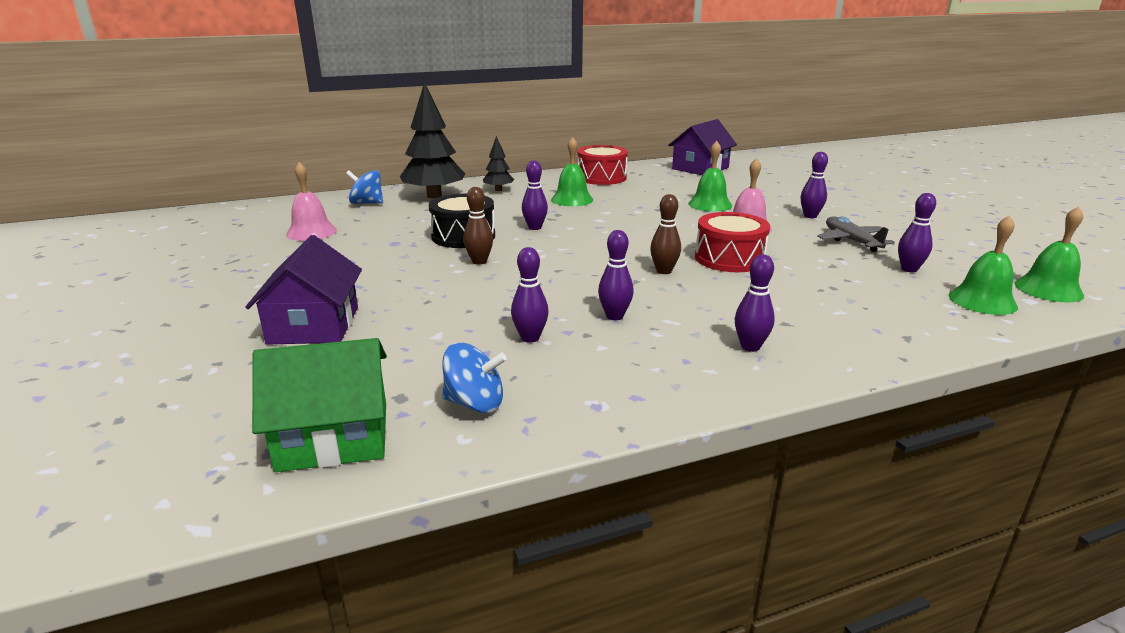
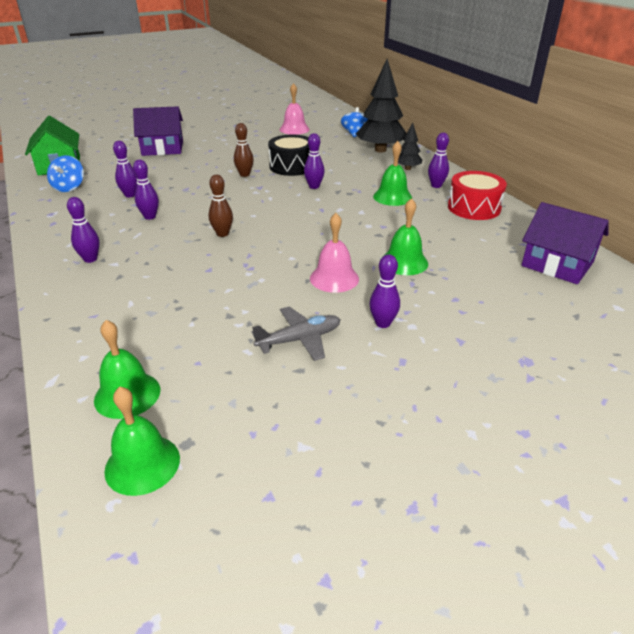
camera: 85 degrees right, 10 degrees up
red drum [695,212,770,272] -> none
purple bowling pin [898,193,936,273] -> purple bowling pin moved to [428,133,449,188]

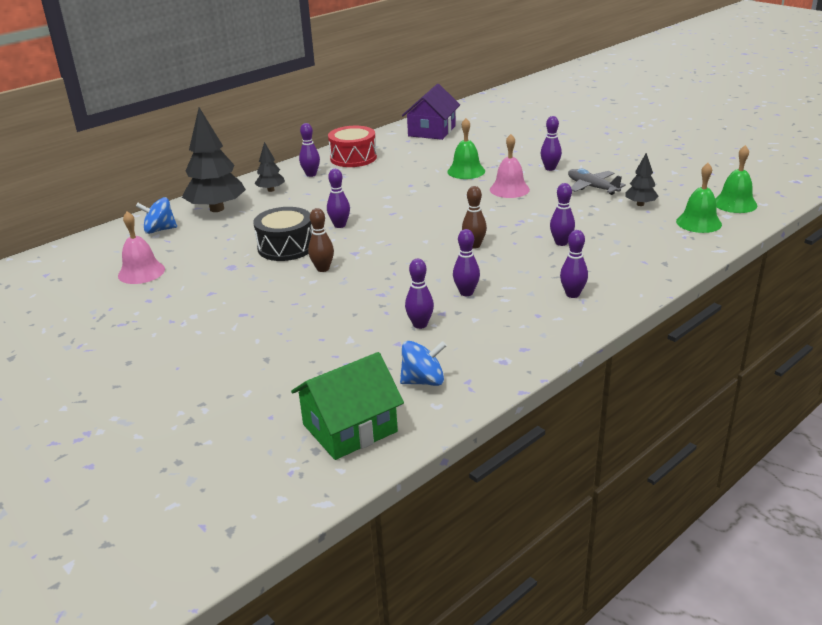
camera: 105 degrees left, 5 degrees down
purple house [133,106,183,156] -> none
green bell [373,141,412,206] -> none
none -> purple bowling pin [550,183,575,246]
none -> black tree [625,153,658,206]

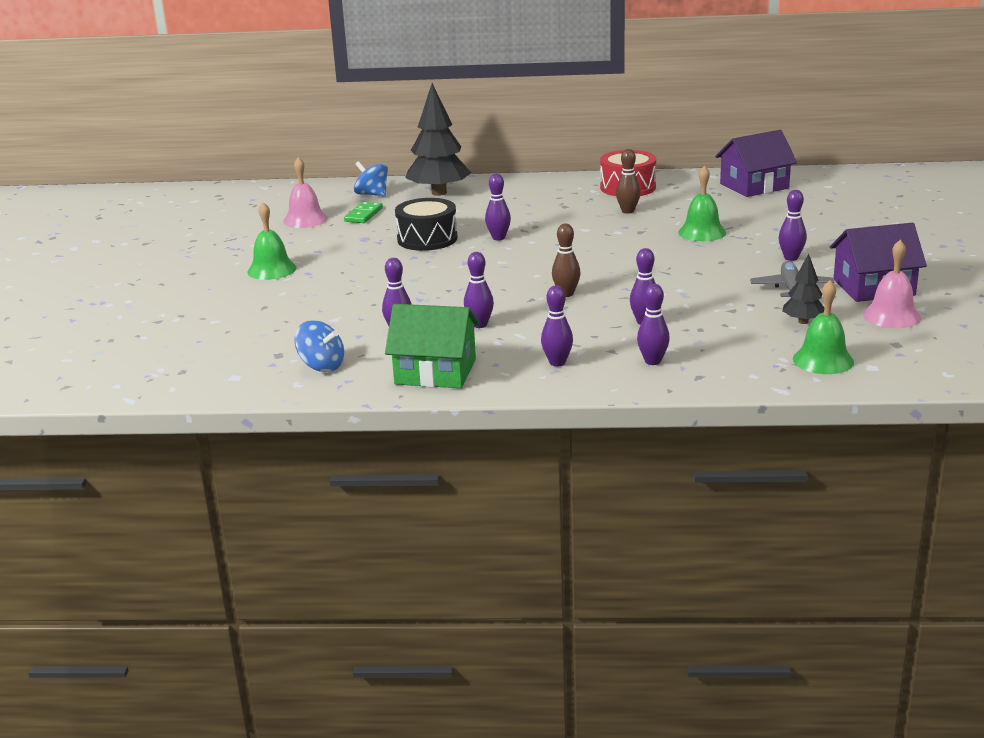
camera: 45 degrees right, 5 degrees down
black tree [254,142,285,192] -> none
green house [291,352,404,460] -> green house moved to [385,304,480,388]
purple bowling pin [299,123,320,177] -> purple bowling pin moved to [637,284,670,365]
brown bowling pin [308,208,334,272] -> brown bowling pin moved to [616,149,641,214]
pink bell [490,134,530,198] -> pink bell moved to [863,240,921,328]
green bell [715,145,757,213] -> green bell moved to [247,202,296,280]
none -> green domino [344,202,383,223]
none -> purple house [830,223,927,302]

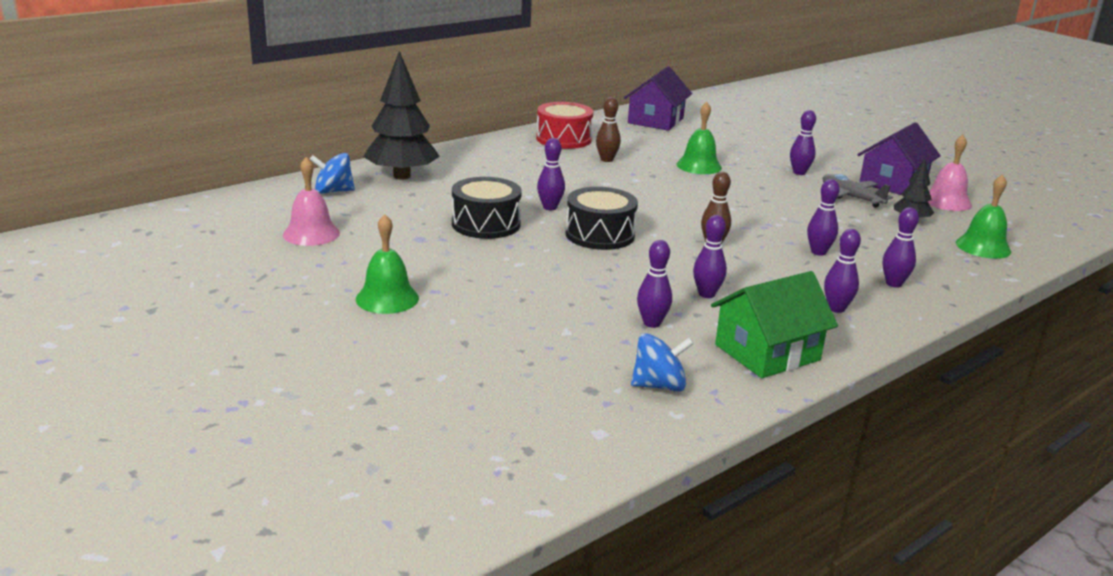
camera: 45 degrees left, 0 degrees up
green domino [344,202,383,223] -> none
none -> black drum [566,187,638,250]

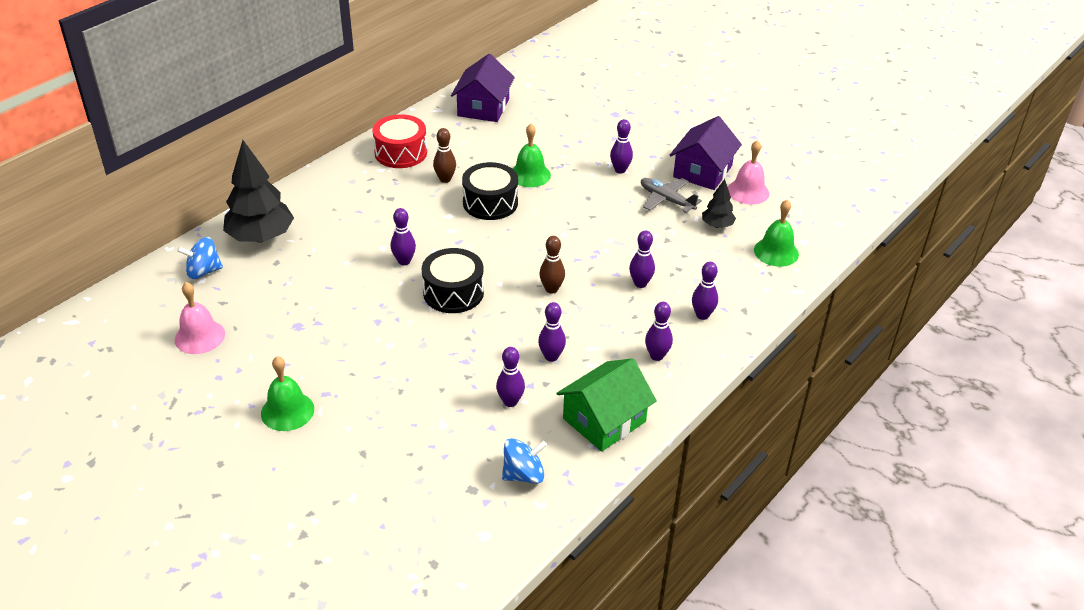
camera: 10 degrees left, 15 degrees up
black drum [452,177,522,239] -> black drum moved to [462,162,518,220]

